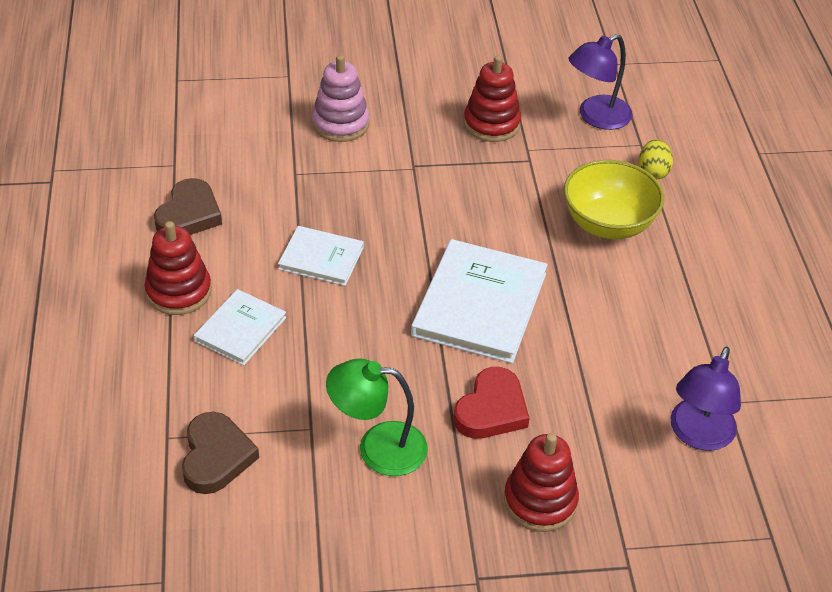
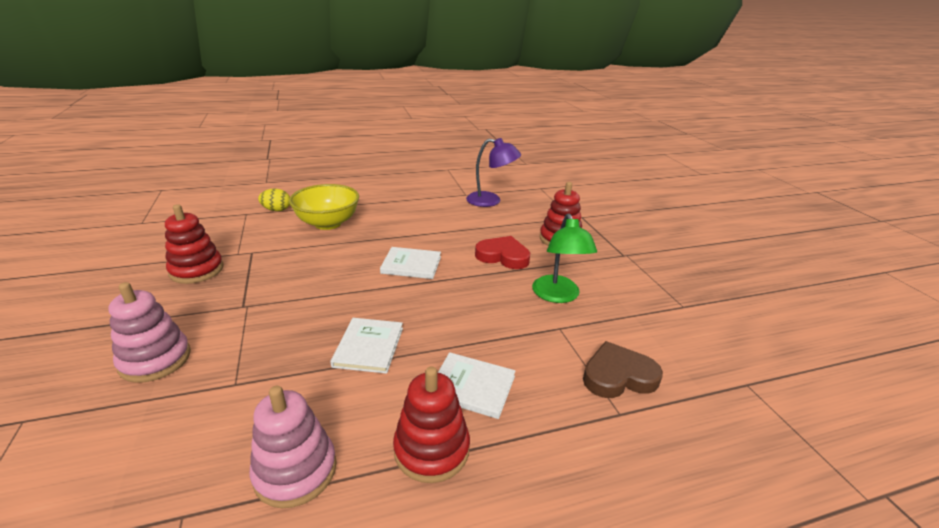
camera: 100 degrees left, 15 degrees down
brown heart [154,178,222,235] -> pink stacking toy [250,386,337,508]
white book [411,239,548,363] -> white book [380,247,441,279], size x0.57
purple lamp [569,34,633,130] -> none

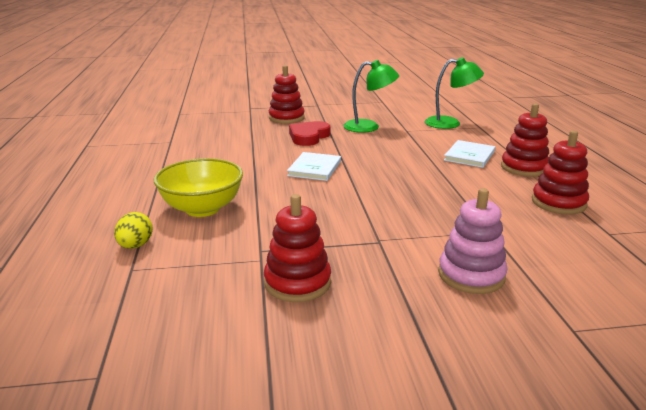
camera: 80 degrees left, 5 degrees down
pink stacking toy [250,386,337,508] -> red stacking toy [532,130,589,214]
white book [330,318,403,374] -> none
purple lamp [466,138,521,207] -> none
brown heart [583,341,663,398] -> green lamp [425,57,484,129]

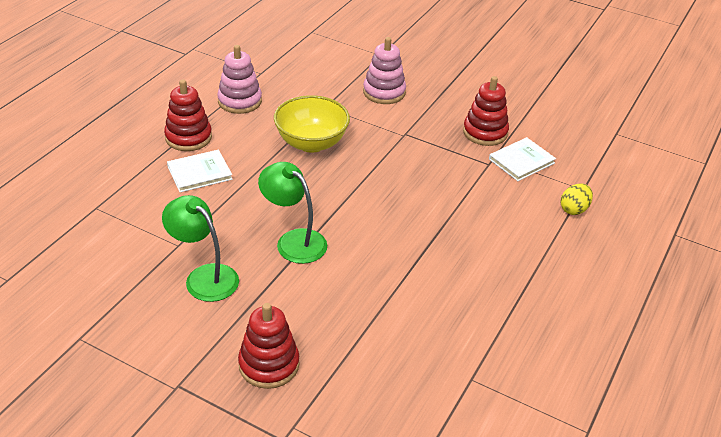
camera: 145 degrees left, 15 degrees up
yellow bowl [154,158,243,217] -> yellow bowl moved to [274,95,350,153]
white book [287,152,341,181] -> white book moved to [489,137,556,181]
red heart [289,121,331,146] -> none
green lamp [425,57,484,129] -> green lamp moved to [258,162,327,264]
red stacking toy [532,130,589,214] -> pink stacking toy [217,45,262,114]

